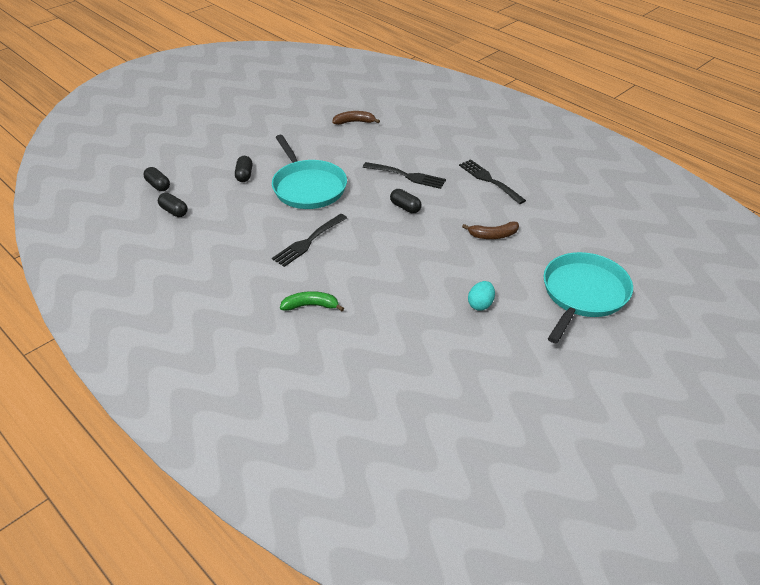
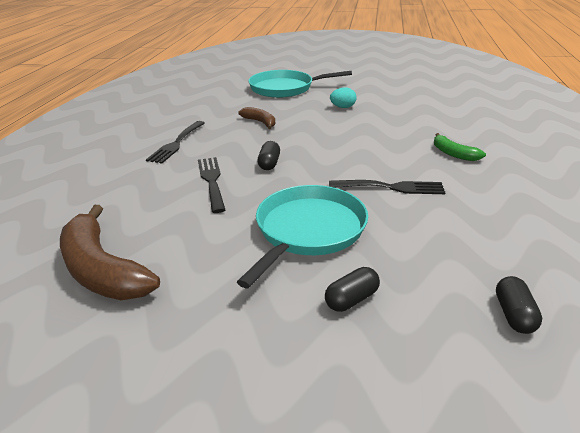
camera: 125 degrees left, 10 degrees down
black capsule [144,167,170,191] -> none
brown banana [332,111,380,125] -> brown banana [60,205,160,300], size x1.91

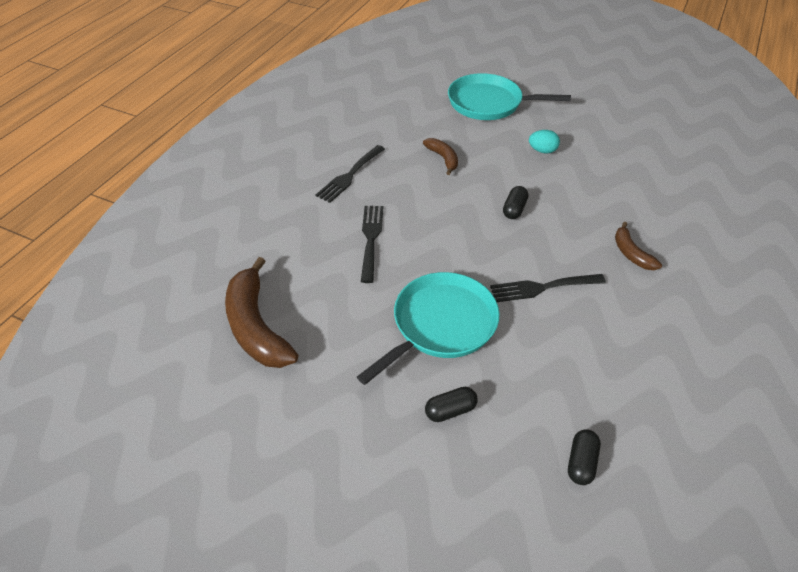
camera: 15 degrees right, 15 degrees up
black capsule [257,141,280,170] -> black capsule moved to [503,186,529,219]
black fork [329,180,445,194] -> black fork turned 150 degrees clockwise [490,274,606,302]
green banana [434,133,486,161] -> brown banana [615,222,662,270]

